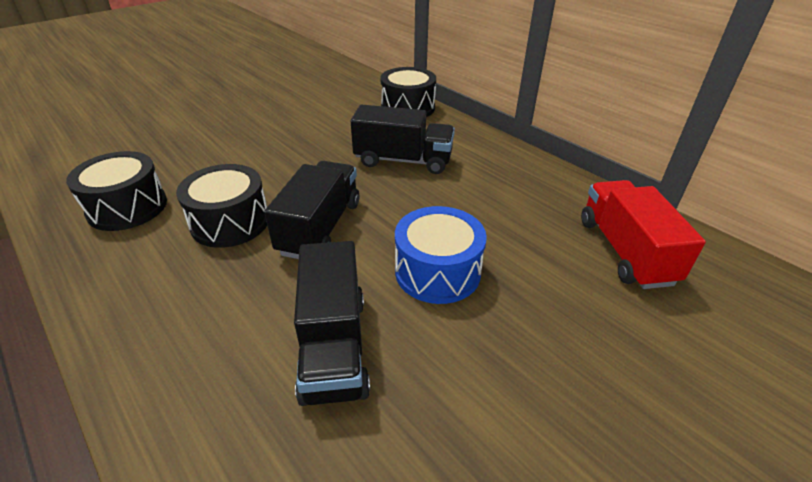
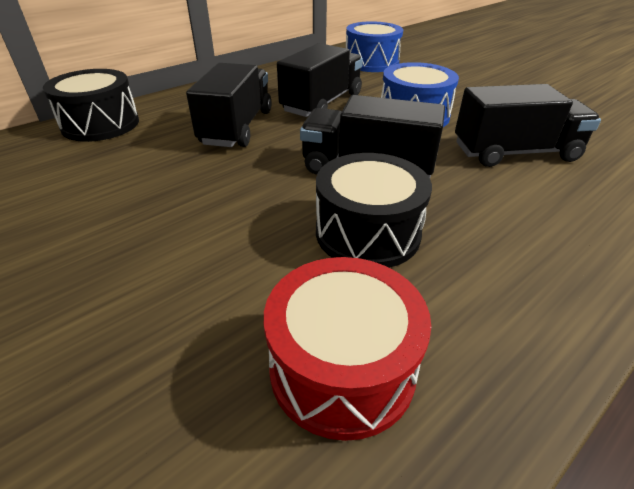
camera: 90 degrees left, 0 degrees up
black drum [66,151,167,231] -> red drum [264,257,431,441]
red truck [581,180,706,289] -> blue drum [346,21,403,72]
none -> black truck [277,43,363,117]

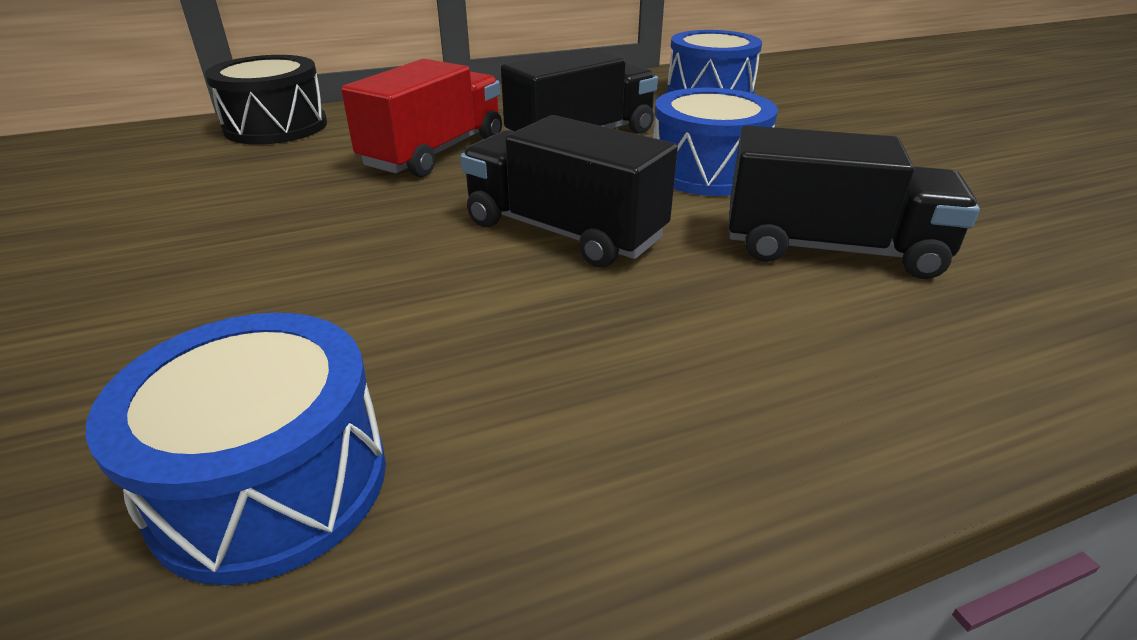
camera: 20 degrees right, 5 degrees down
black truck [186,63,272,147] -> red truck [341,59,502,177]
red drum [264,257,431,441] -> blue drum [86,313,386,585]
black drum [316,153,432,268] -> none

